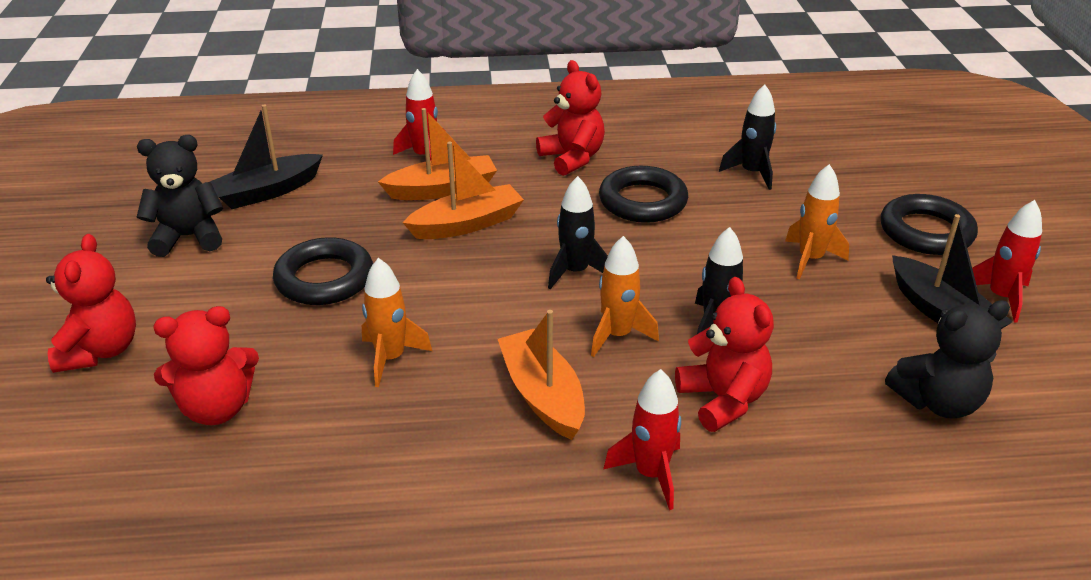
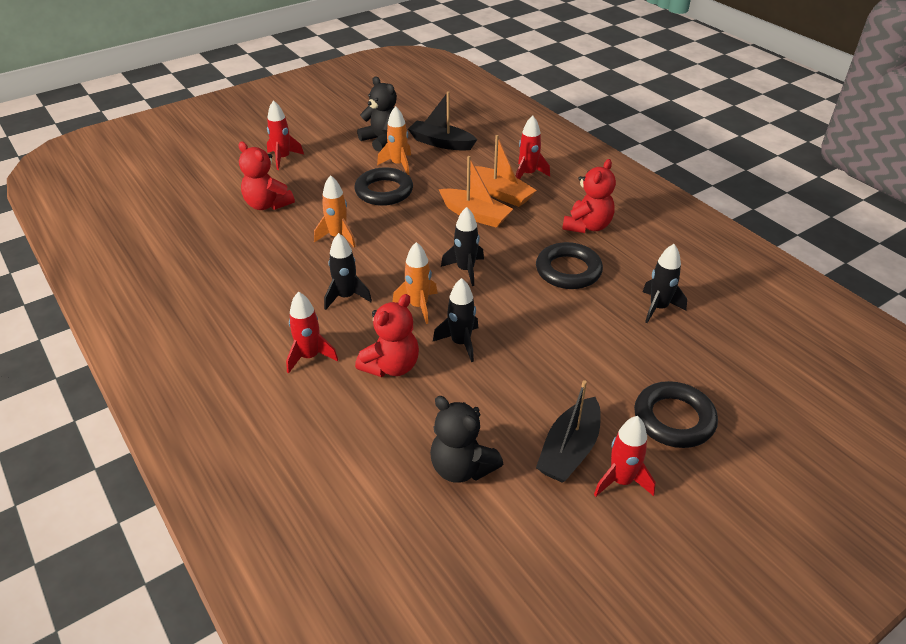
camera: 60 degrees right, 5 degrees up
red teddy bear [46,234,136,373] -> red rocket [267,100,304,170]
orange boat [498,310,585,440] -> black rocket [324,233,372,310]
orange rocket [785,164,849,279] -> orange rocket moved to [377,106,411,175]

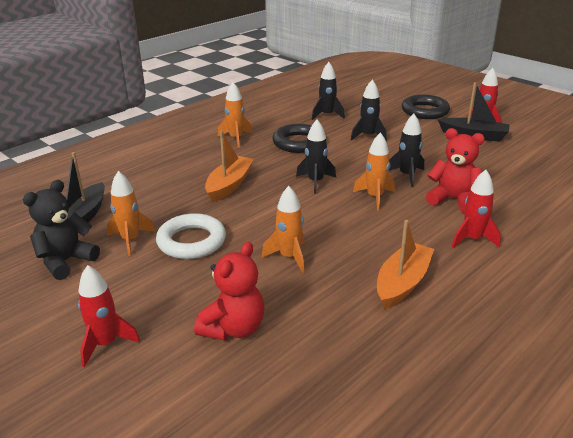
camera: 100 degrees left, 10 degrees down
black rocket [324,233,372,310] -> black rocket moved to [351,80,387,141]
black ring [355,167,413,206] -> white ring [156,213,226,259]
black teddy bear [430,396,503,483] -> none
orange boat [470,135,537,207] -> orange boat moved to [377,220,434,309]
red rocket [516,115,550,179] -> none
red teddy bear [562,159,616,233] -> orange rocket [218,82,252,147]

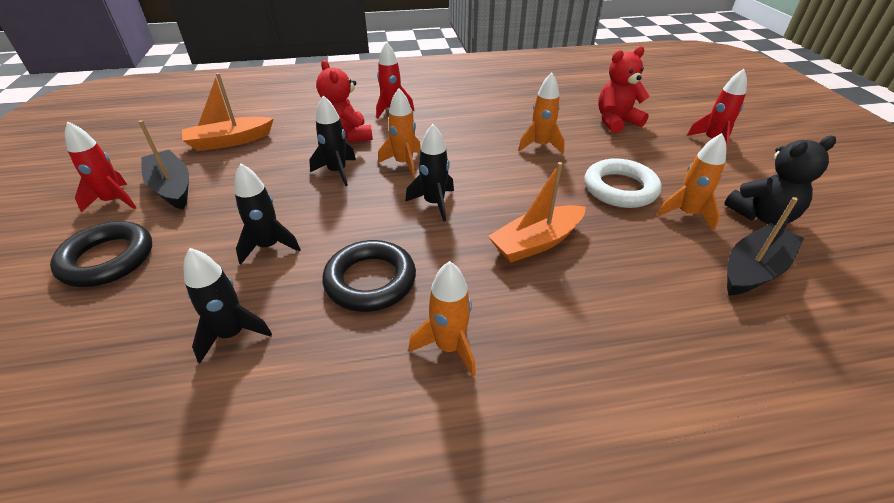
camera: 145 degrees left, 10 degrees up
orange boat [377,220,434,309] -> orange boat moved to [182,73,274,151]

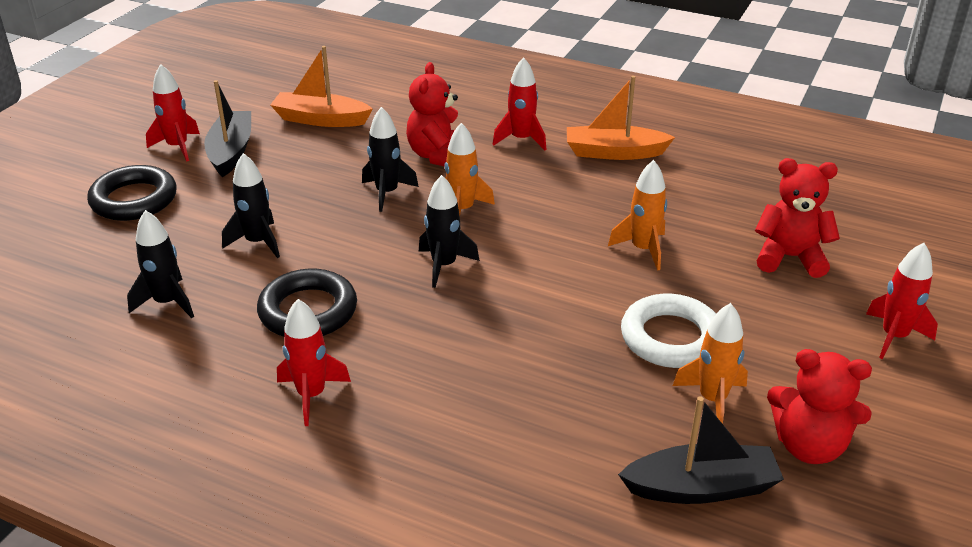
camera: 35 degrees right, 5 degrees down
orange rocket [409,261,476,377] -> red rocket [277,299,351,426]
orange boat [488,162,586,262] -> orange boat moved to [567,76,675,160]
black teddy bear [724,136,836,225] -> red teddy bear [767,349,872,464]

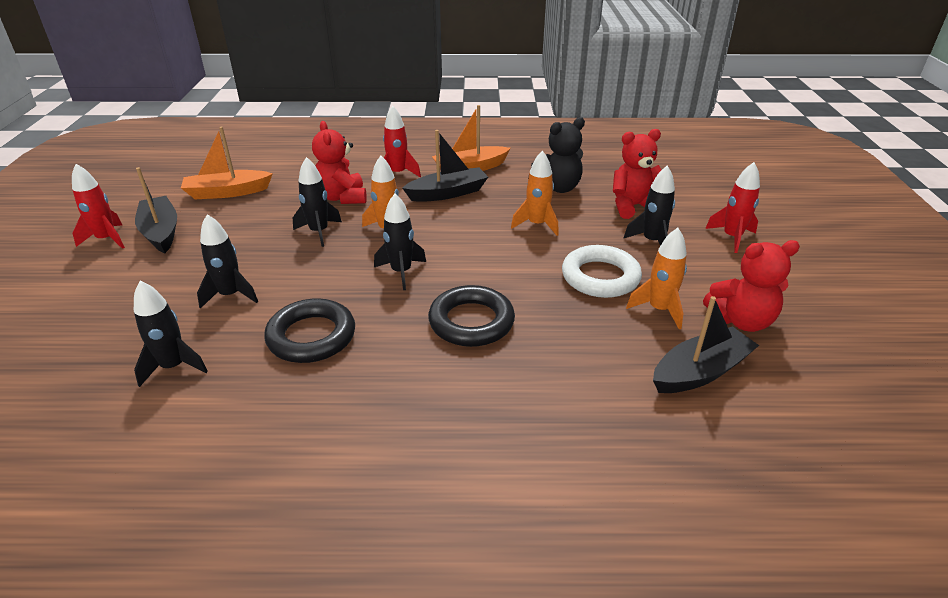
camera: 25 degrees left, 0 degrees up
black ring [87,165,176,221] -> black ring moved to [428,285,515,347]
red rocket [277,299,351,426] -> none
none -> black boat [402,130,488,202]
none -> black teddy bear [528,117,585,193]
none -> black rocket [623,166,675,246]

